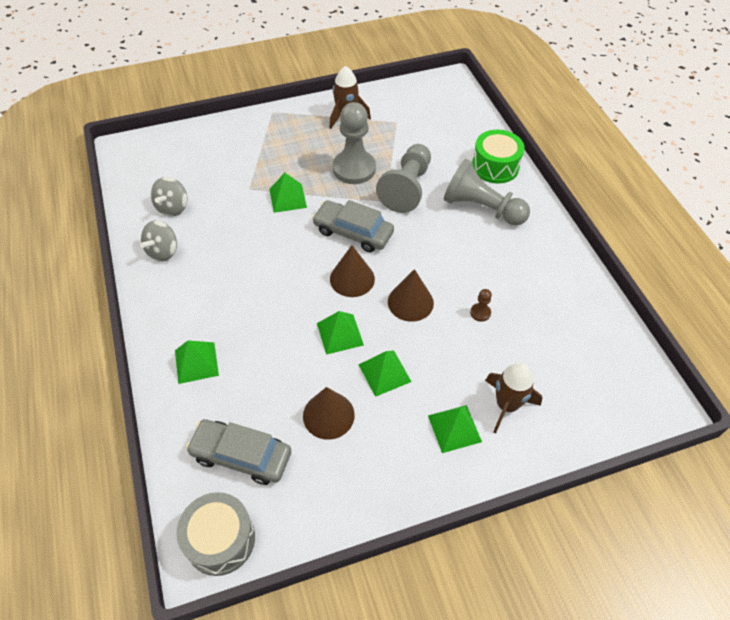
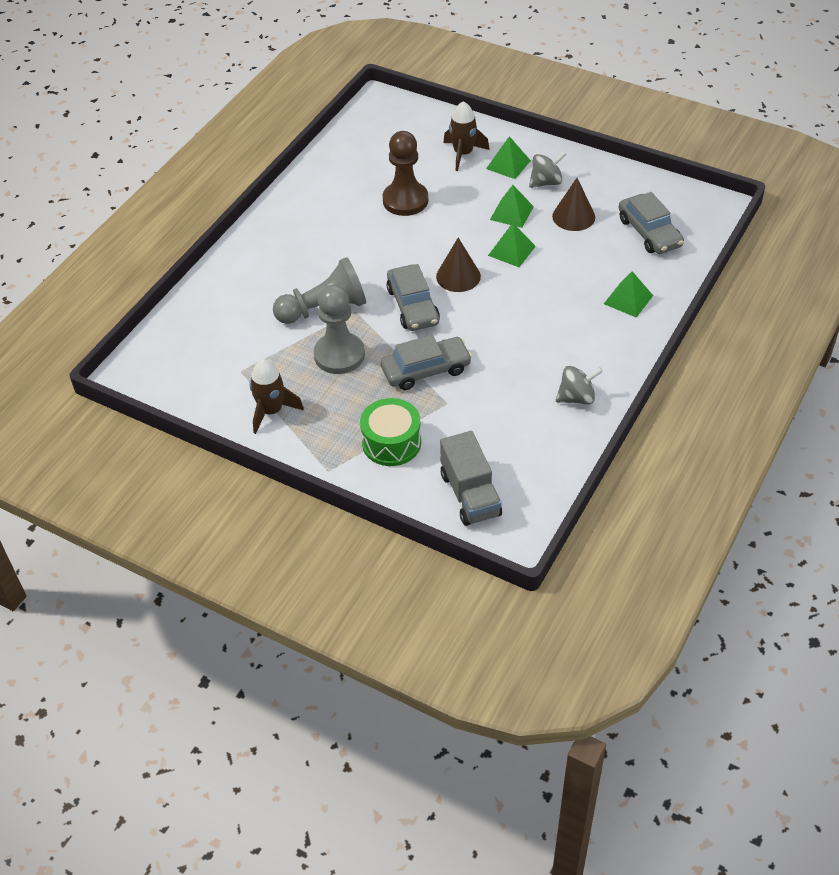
camera: 130 degrees left, 5 degrees down
grey spinning top [151,177,187,217] -> grey spinning top moved to [529,151,566,188]
grey drum [177,492,255,576] -> none
green pyramid [269,173,307,213] -> grey car [381,335,472,390]
brown cone [388,269,434,322] -> none
grey pawn [444,159,530,226] -> none
brown pawn [470,289,492,322] -> brown pawn [383,131,428,216], size x2.48
green drum [472,130,525,184] -> green drum moved to [360,398,421,466]
none -> grey truck [440,431,502,526]

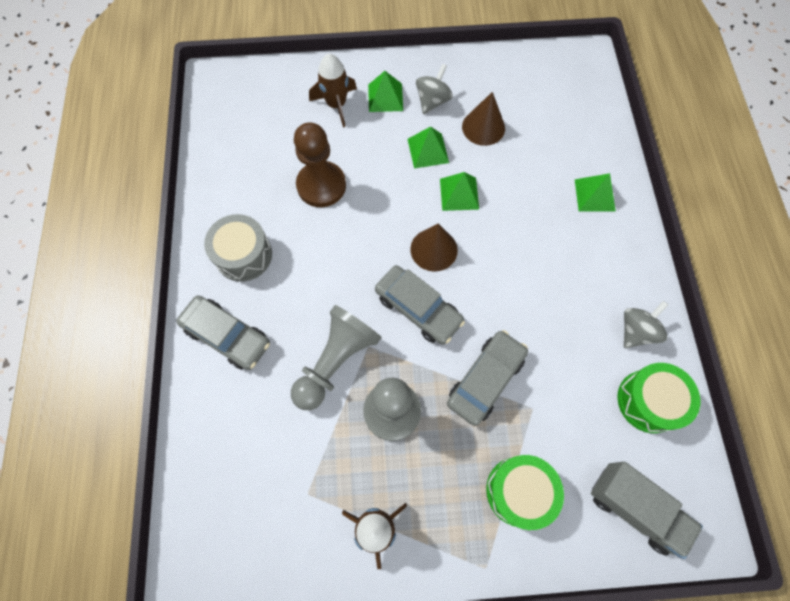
camera: 35 degrees left, 20 degrees up
grey car [619,192,684,254] -> grey car moved to [176,295,270,370]
none -> grey drum [204,214,272,282]
none -> green drum [617,363,700,433]

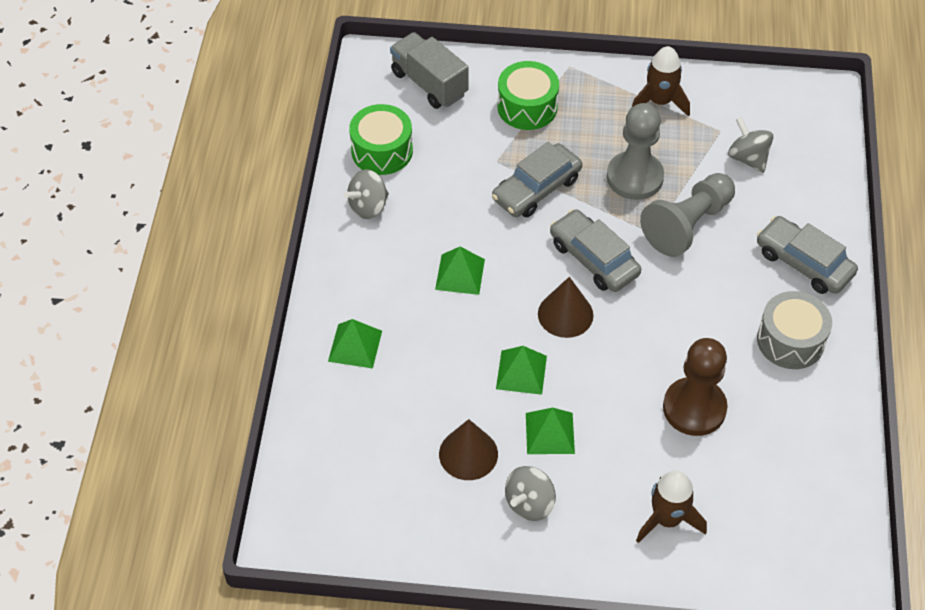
camera: 170 degrees left, 15 degrees down
green pyramid [368,71,403,112] -> green pyramid moved to [435,247,485,295]
none -> grey spinning top [728,117,774,173]

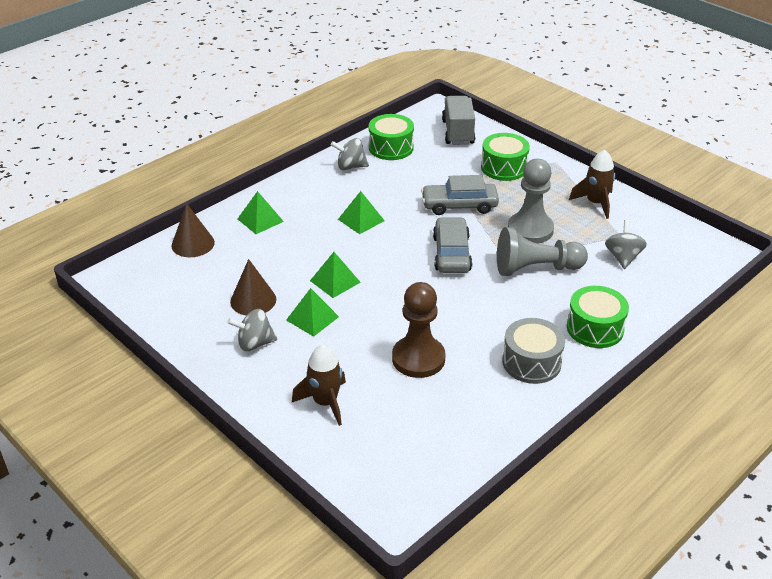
camera: 40 degrees right, 15 degrees down
brown cone [538,277,593,338] -> brown cone moved to [171,203,215,257]
grey car [757,216,858,294] -> green drum [567,286,629,348]

